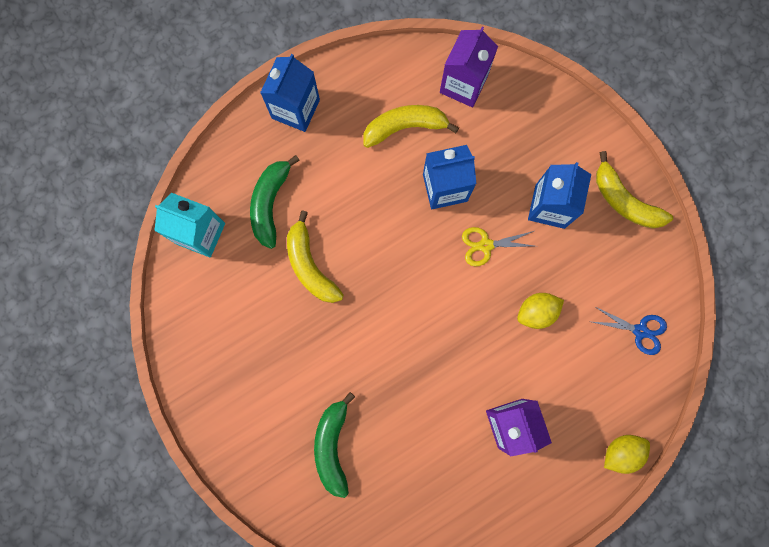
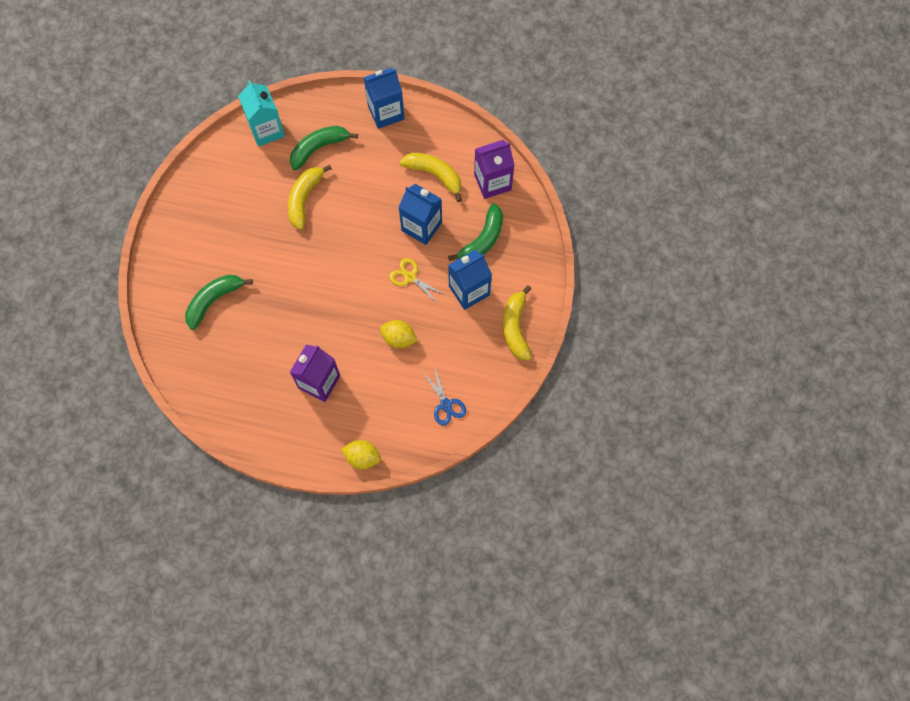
camera: 45 degrees right, 10 degrees down
none -> green banana [448,204,503,261]

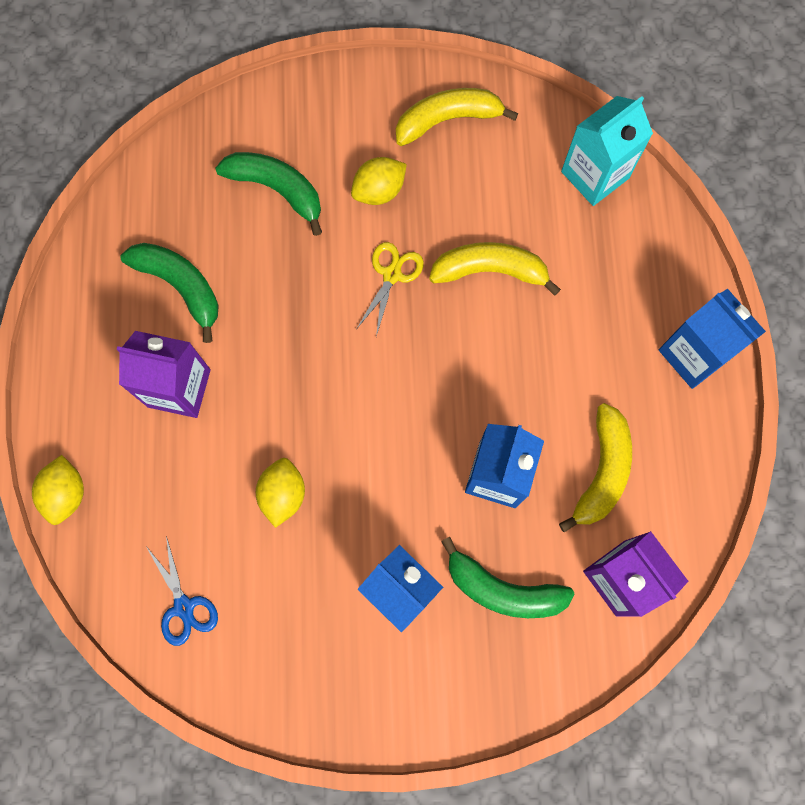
camera: 75 degrees right, 5 degrees up
green banana [290,126,358,171] -> green banana moved to [120,243,219,343]
yellow scissors [389,258,445,305] -> yellow scissors moved to [357,242,424,337]
blue scissors [423,366,466,425] -> blue scissors turned 75 degrees counterclockwise [146,536,218,646]
yellow banana [503,285,531,361] -> yellow banana moved to [396,88,518,146]
none -> yellow lemon [351,157,407,205]

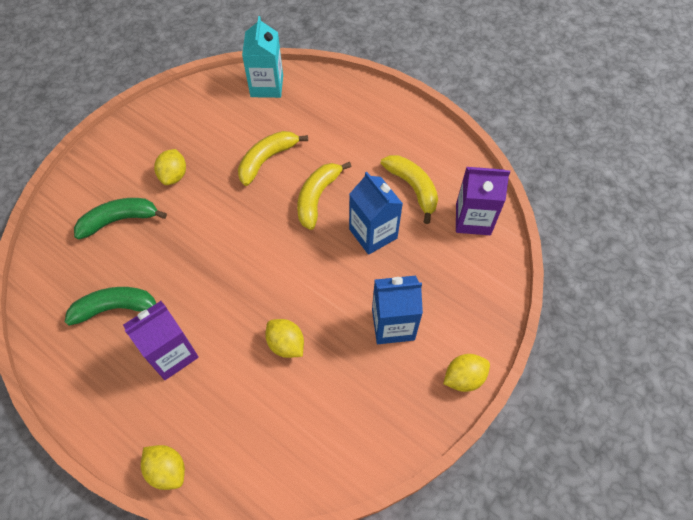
camera: 50 degrees left, 15 degrees down
blue scissors [146,536,218,646] -> none
yellow scissors [357,242,424,337] -> none
yellow banana [396,88,518,146] -> yellow banana moved to [297,162,351,230]
green banana [441,537,575,618] -> none
blue carton [659,289,766,389] -> none
none -> yellow lemon [443,354,490,392]

